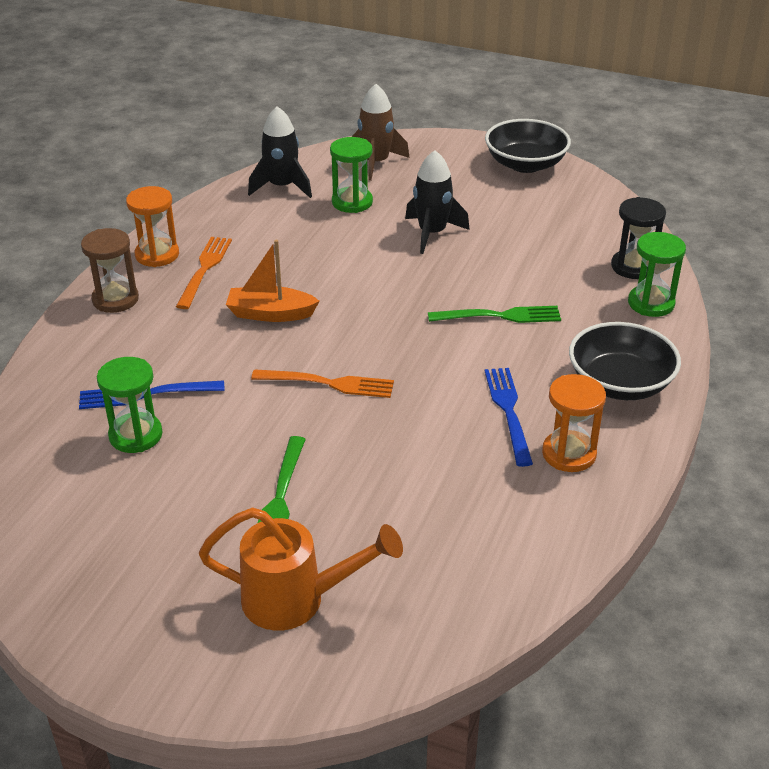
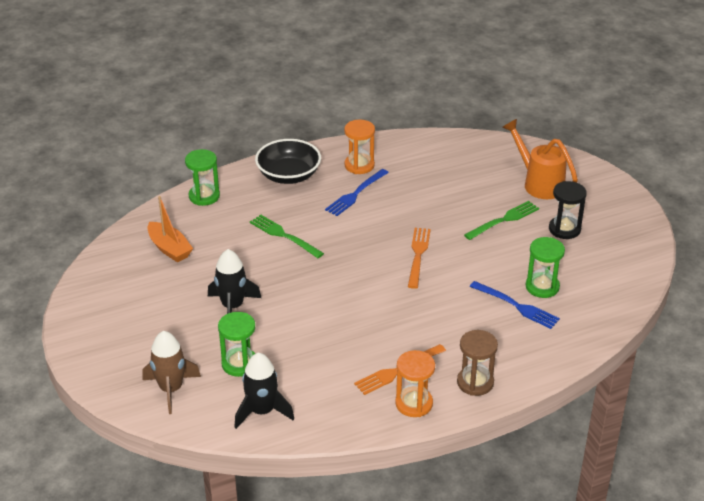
camera: 135 degrees left, 0 degrees up
orange boat [226,240,319,322] -> orange boat moved to [148,196,193,263]
orange fork [251,369,394,398] -> orange fork turned 45 degrees clockwise [408,228,431,289]
black bowl [485,119,571,173] -> none
black hourglass [611,197,666,279] -> black hourglass moved to [549,181,587,239]

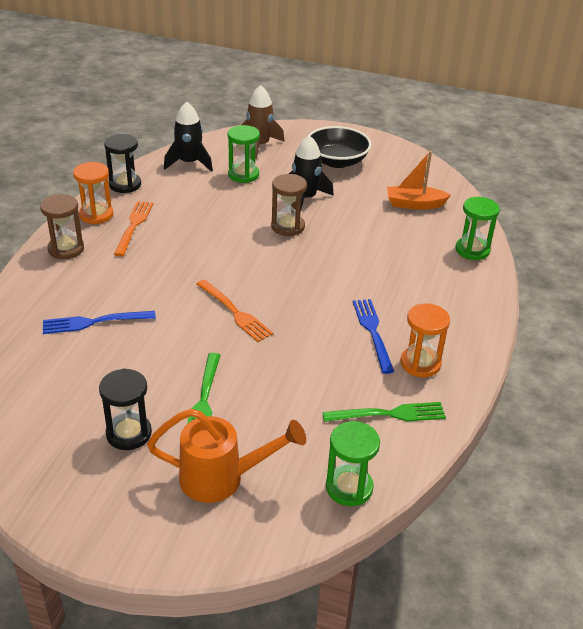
camera: 130 degrees right, 0 degrees up
green fork [250,214,324,258] -> green fork moved to [322,402,446,422]
black bowl [255,139,321,184] -> black bowl moved to [308,126,372,168]
green hourglass [526,237,565,298] -> green hourglass moved to [326,421,380,506]
none -> black hourglass [104,134,141,193]
none -> brown hourglass [271,174,307,236]

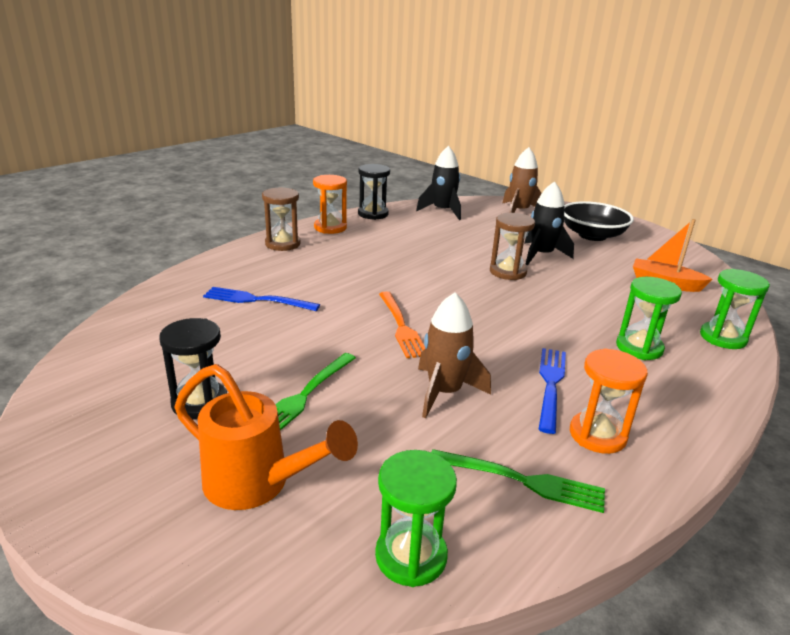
camera: 25 degrees right, 10 degrees down
orange fork [114,201,154,256] -> none
green hourglass [228,125,260,183] -> green hourglass moved to [616,277,682,360]
none -> brown rocket [418,292,491,418]

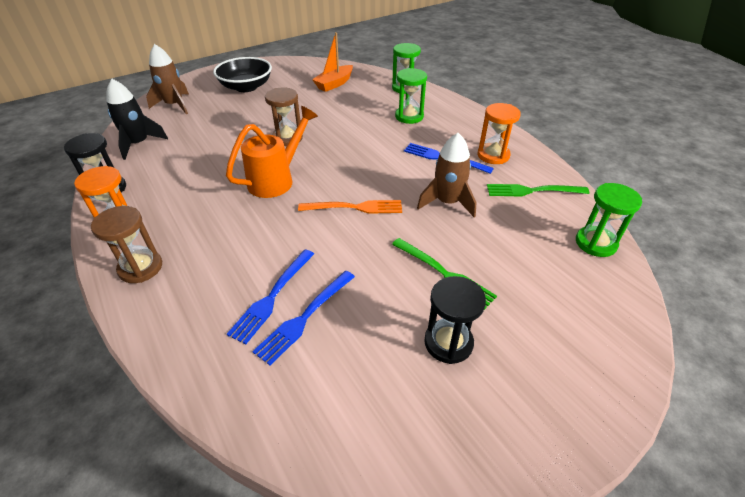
camera: 75 degrees left, 15 degrees up
orange watering can [174,364,358,510] -> orange watering can moved to [226,106,318,198]
green fork [431,449,605,513] -> green fork turned 120 degrees counterclockwise [487,184,590,196]
black rocket [524,181,574,265] -> none
none -> blue fork [252,271,355,365]

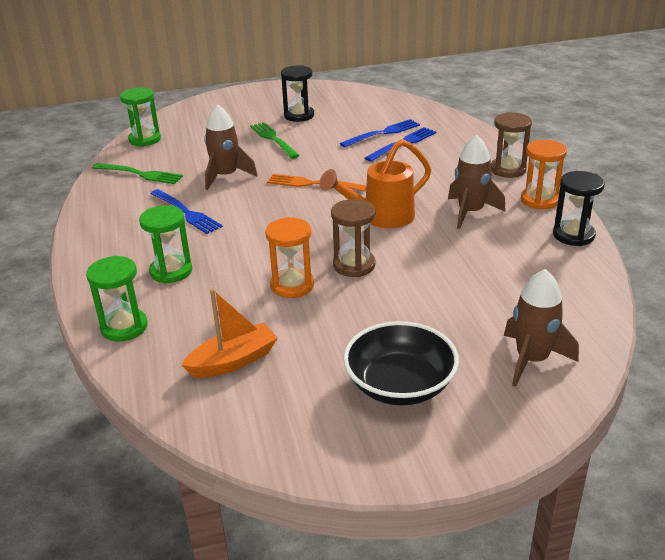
camera: 160 degrees left, 10 degrees down
black rocket [106,79,168,160] -> none
orange hourglass [477,103,521,164] -> orange hourglass moved to [265,217,314,298]
none -> brown rocket [448,135,506,229]

